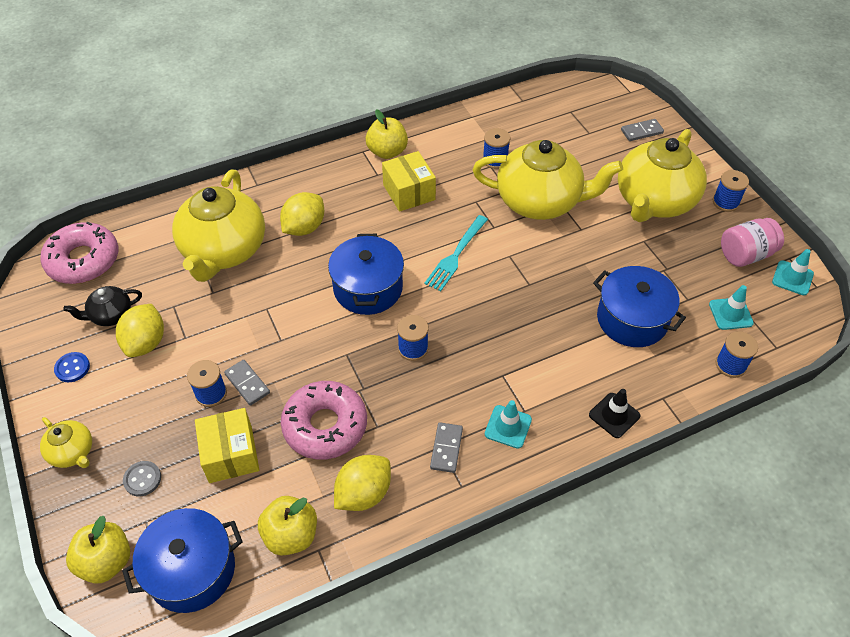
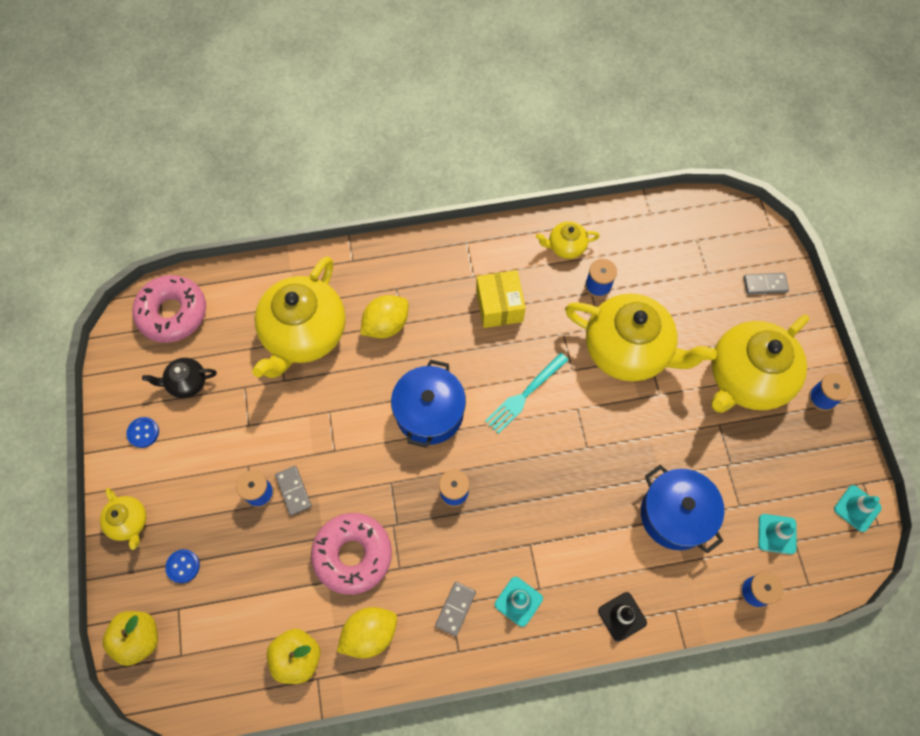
camera: 15 degrees right, 15 degrees up
yellow lemon [116,304,164,357] -> none
blue pot [122,508,243,613] -> none
grey button [123,461,161,497] -> blue button [165,549,200,583]
yellow box [195,408,259,483] -> none
yellow apple [366,109,408,159] -> none
pink jar [721,218,784,267] -> none
none -> yellow teapot [536,221,600,259]

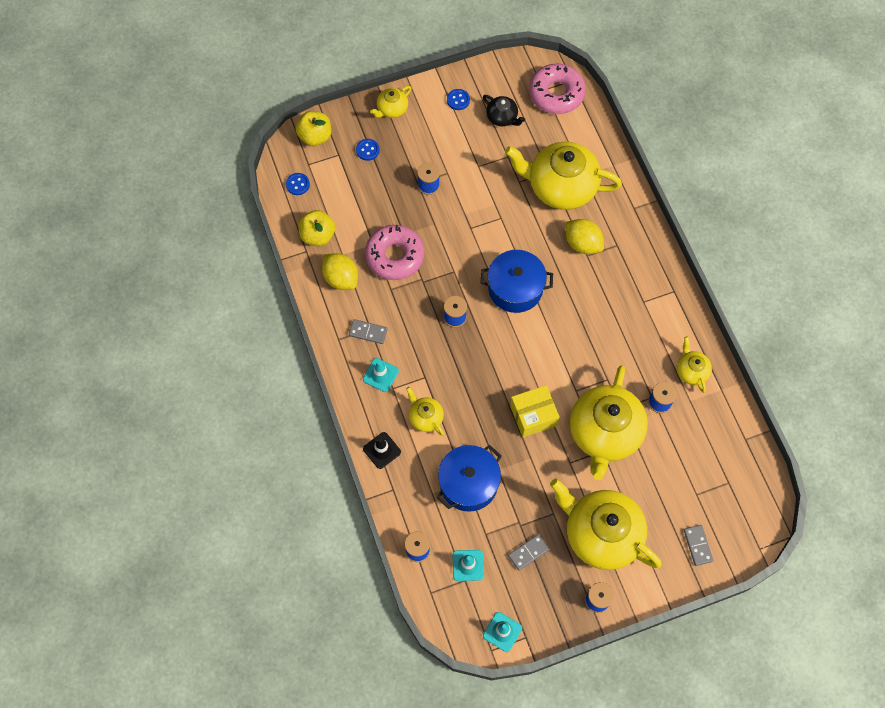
camera: 80 degrees right, 0 degrees up
black teapot [142,358,217,398] -> black teapot turned 150 degrees clockwise [483,95,525,126]
grey domino [275,466,312,515] -> grey domino moved to [508,534,550,571]
yellow box [476,270,526,328] -> yellow box moved to [510,385,560,437]
turquoise fork [485,353,569,434] -> none
none -> blue button [286,173,310,195]
none -> yellow teapot [406,387,444,436]

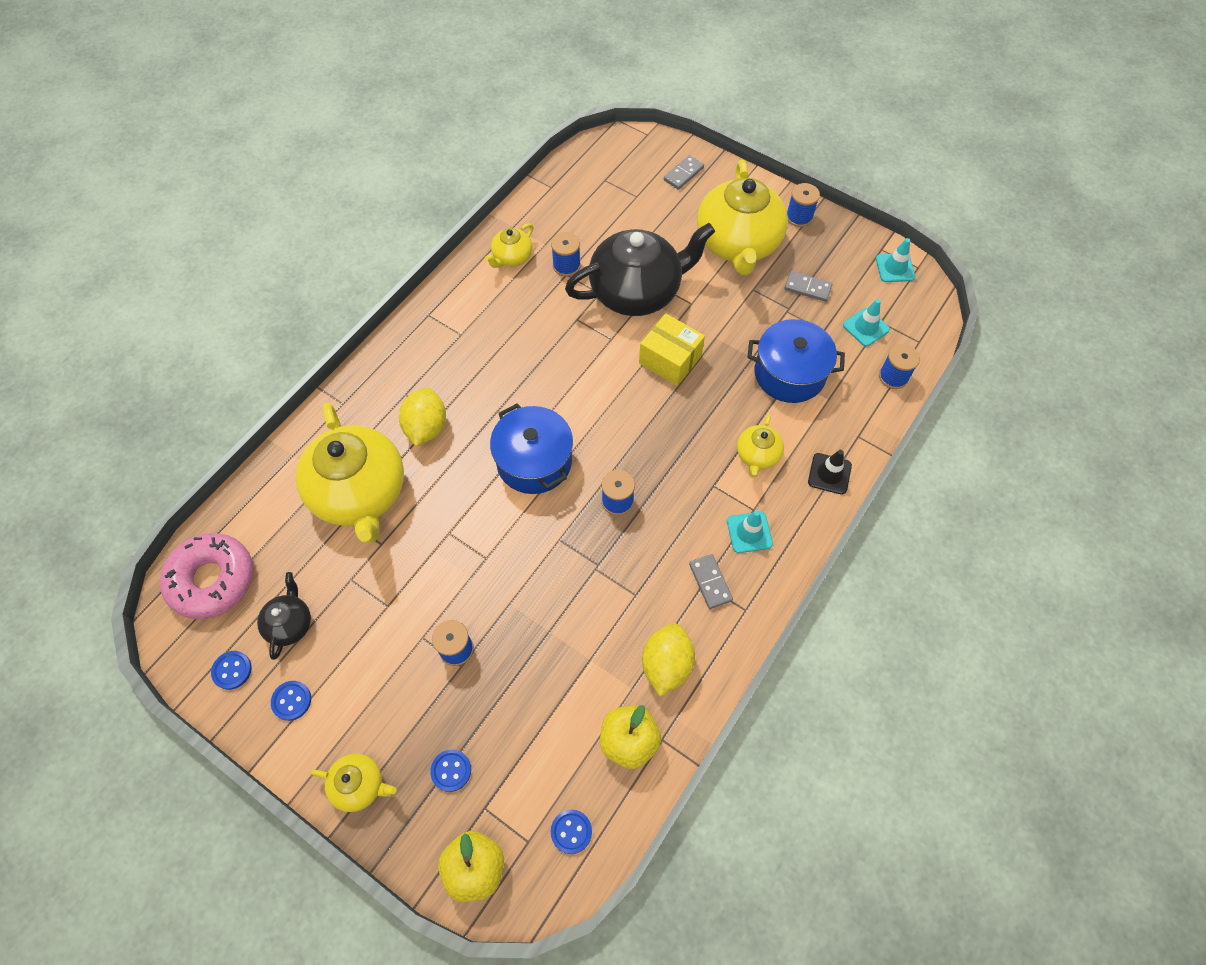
camera: 125 degrees left, 5 degrees down
pink donut [365,225,424,280] -> none
yellow teapot [570,365,648,480] -> black teapot [565,223,715,316]
none -> blue button [211,651,252,690]

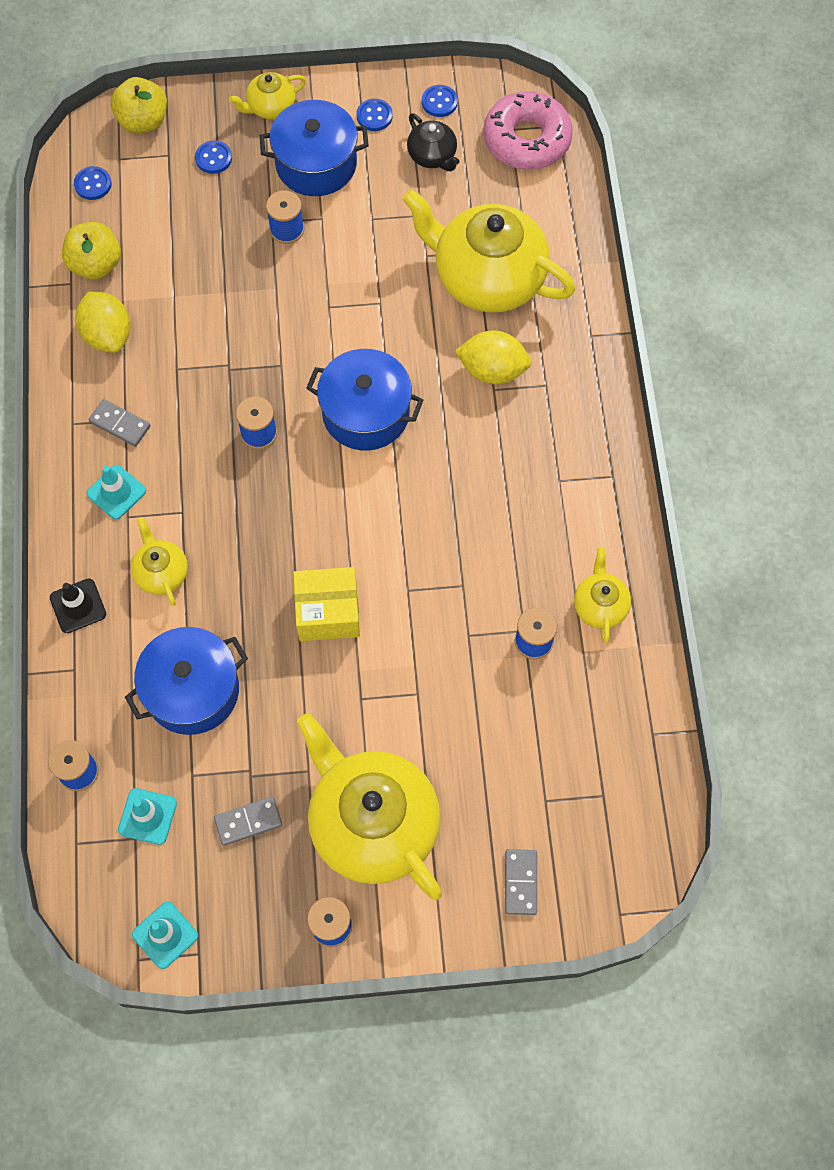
camera: 140 degrees right, 5 degrees up
yellow lemon [399,388,446,446] -> yellow lemon turned 45 degrees counterclockwise [455,330,531,385]
black teapot [565,223,715,316] -> none
none -> blue pot [260,100,369,196]

